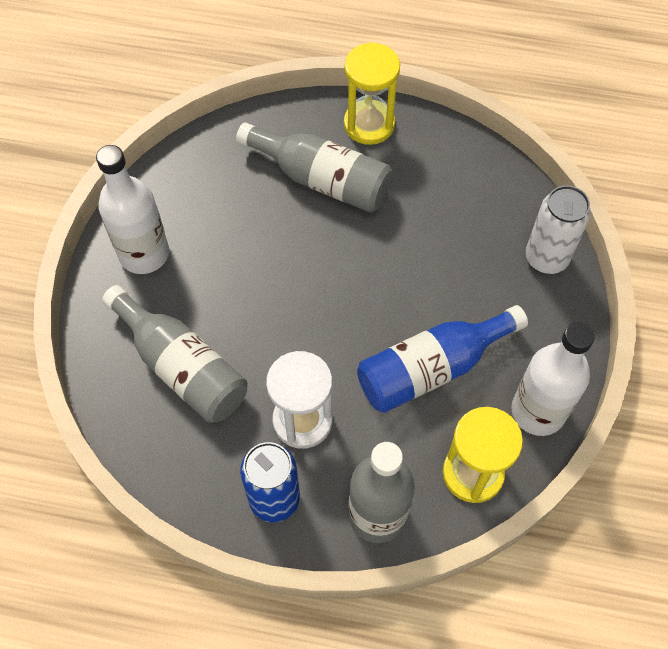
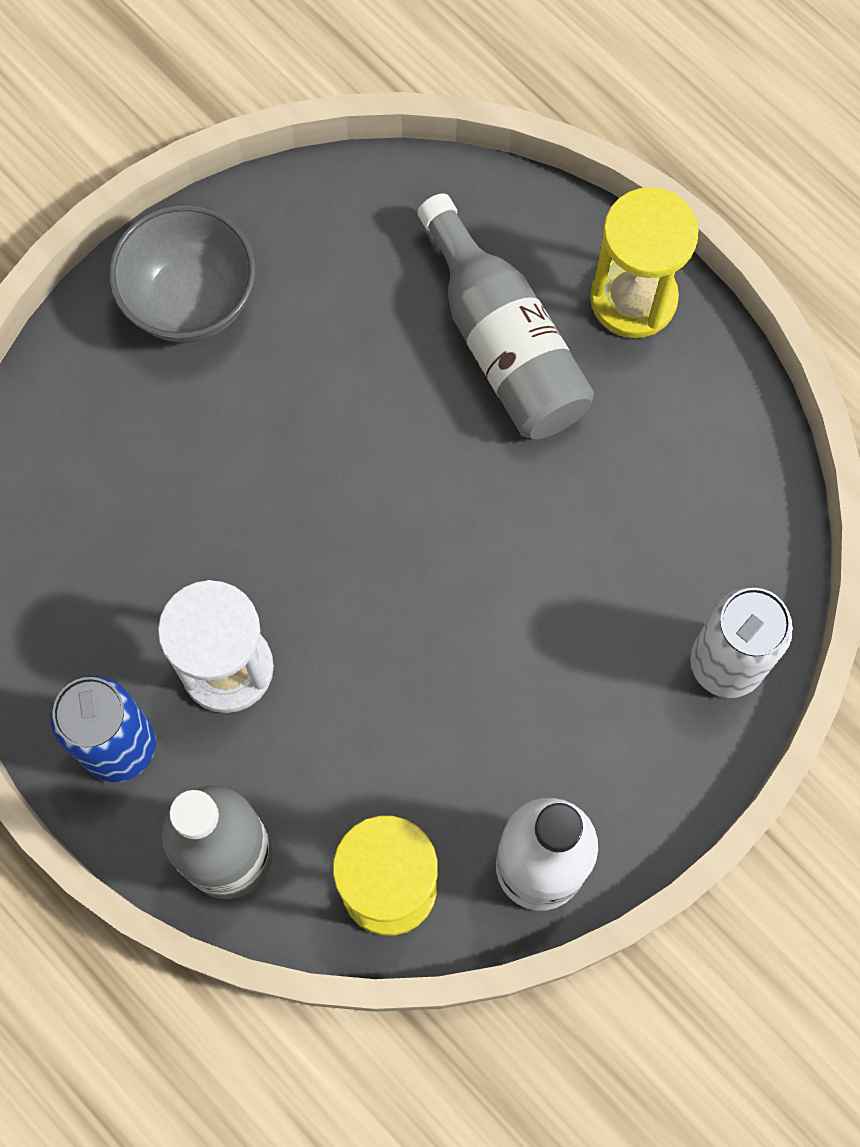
camera: 35 degrees right, 10 degrees up
white bottle [96,145,169,274] -> grey bowl [109,204,256,343]
grey bottle [102,285,247,423] -> none
blue bottle [357,305,528,413] -> none

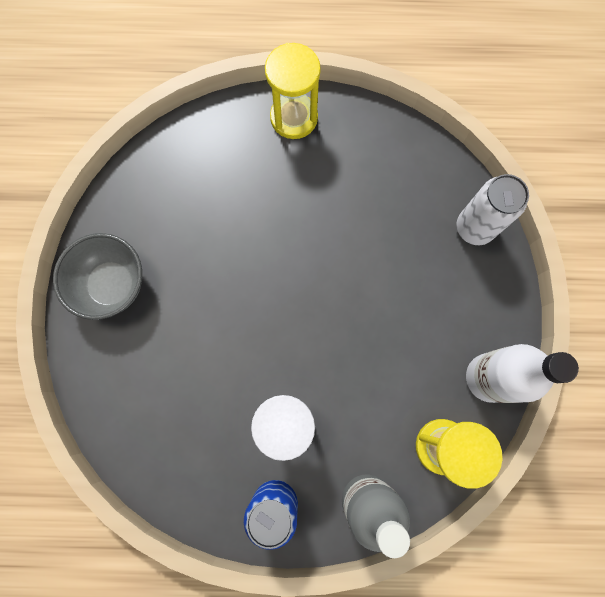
camera: 45 degrees left, 5 degrees up
grey bottle [417,193,594,439] -> none

